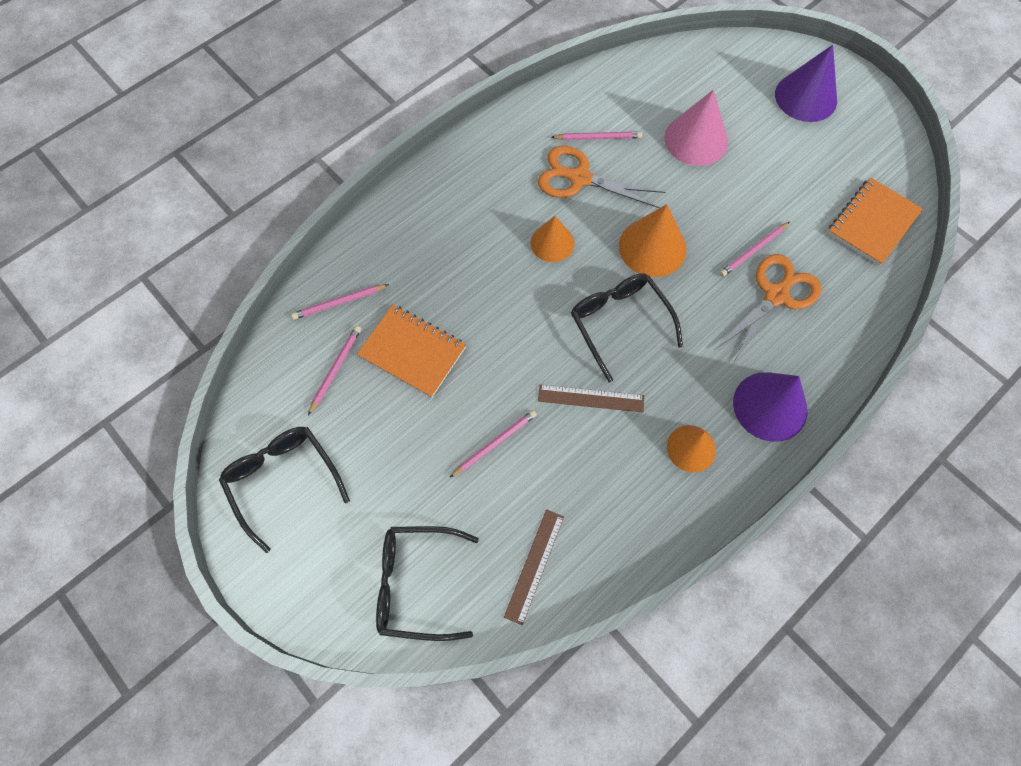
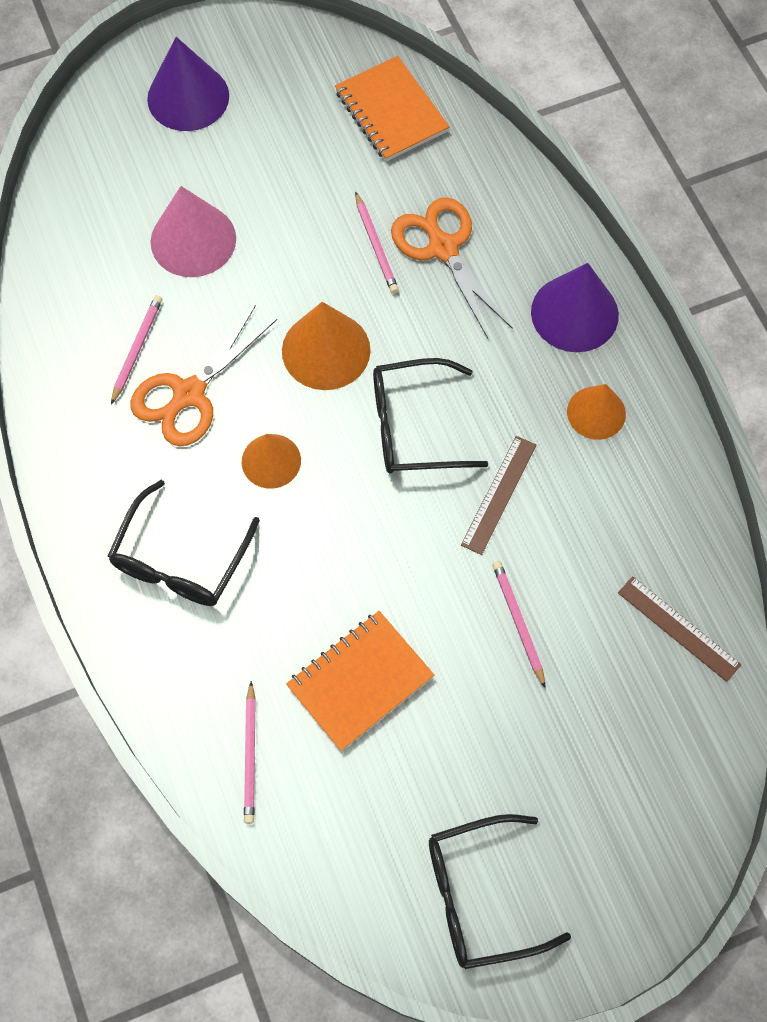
camera: 70 degrees left, 0 degrees up
pink pencil [308,326,361,416] -> none
black glasses [376,526,479,641] -> black glasses moved to [108,480,260,606]

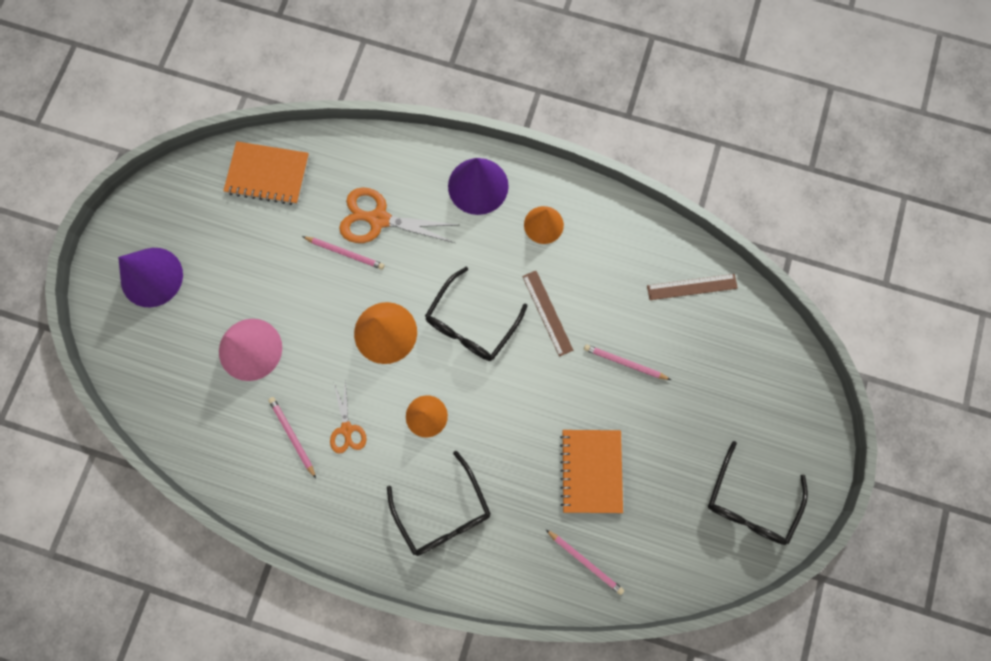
camera: 50 degrees left, 10 degrees up
orange scissors [130,305,277,446] -> orange scissors [330,380,366,454], size x0.58

